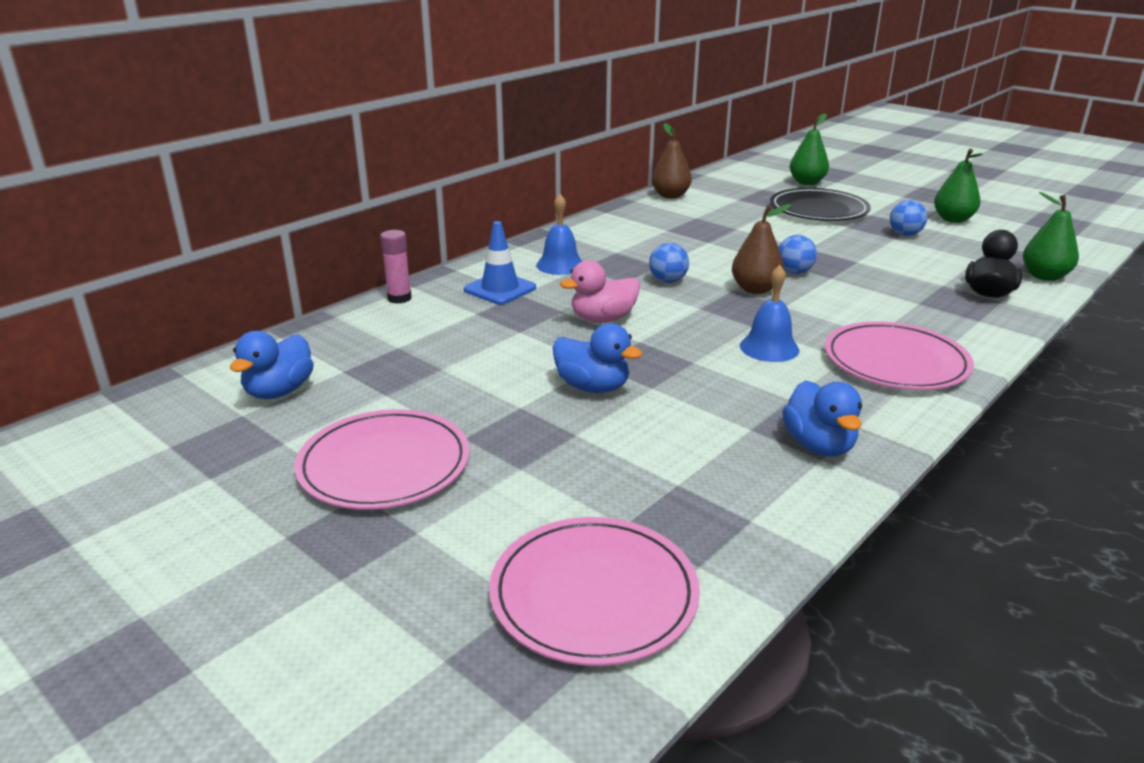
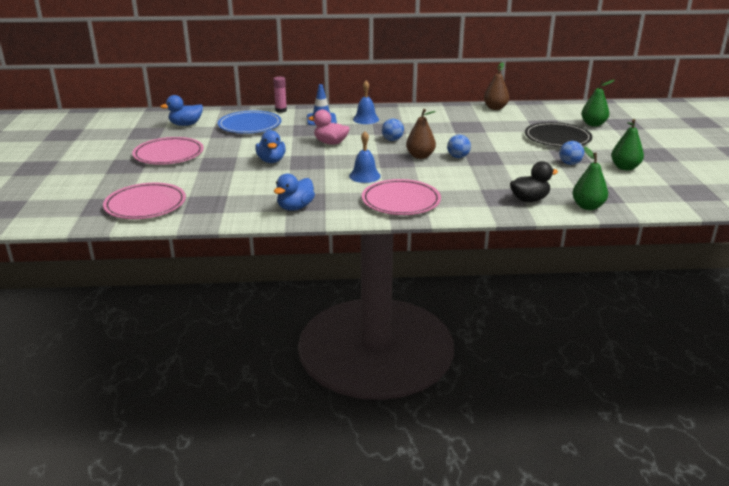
camera: 45 degrees right, 0 degrees up
none -> blue plate [218,110,281,133]

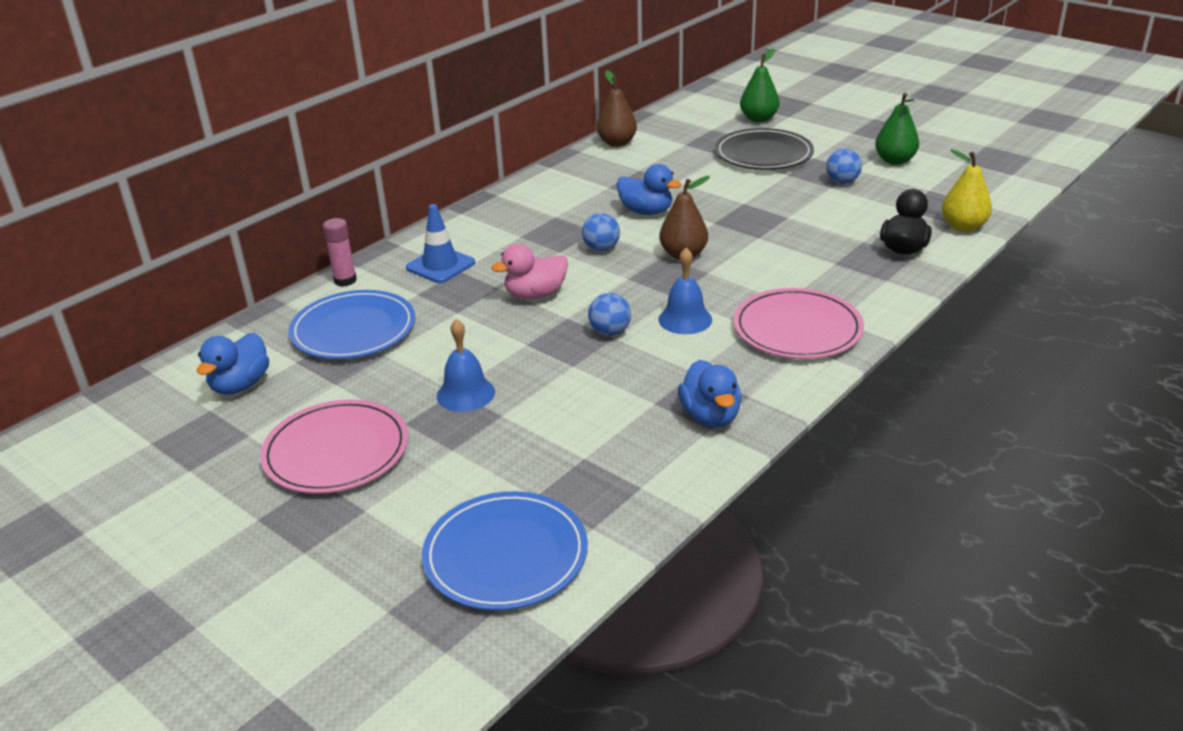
camera: 45 degrees left, 5 degrees up
pink plate [103,183,186,219] -> blue plate [422,491,588,610]
blue duck [256,130,286,163] -> blue duck moved to [617,164,681,215]
blue bell [353,81,379,124] -> blue bell moved to [437,319,495,412]
blue ball [447,135,471,158] -> blue ball moved to [588,293,631,336]
green pear [572,147,608,210] -> yellow pear [942,149,992,232]

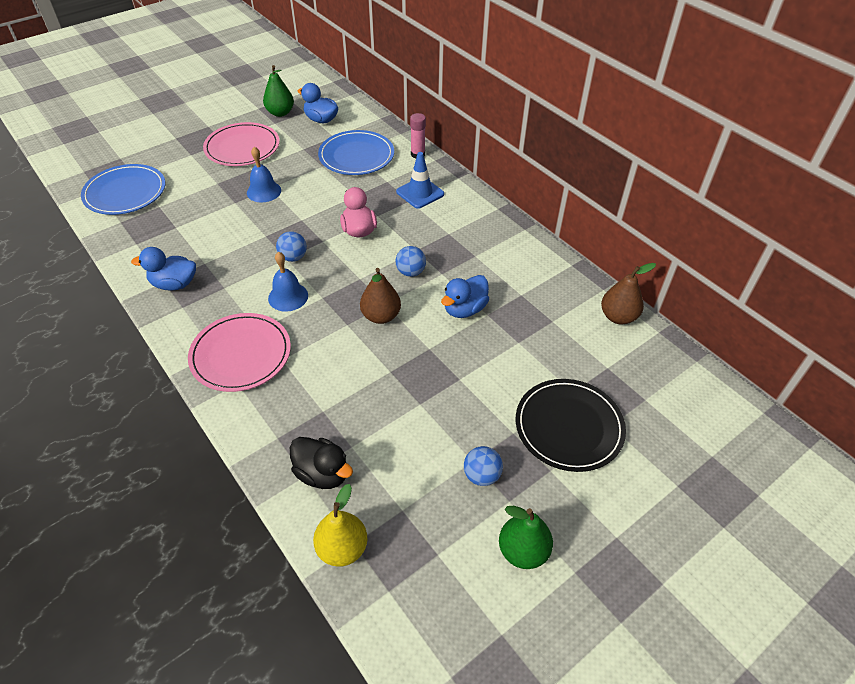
camera: 100 degrees right, 15 degrees up
green pear [740,48,780,123] -> green pear moved to [263,65,294,117]

